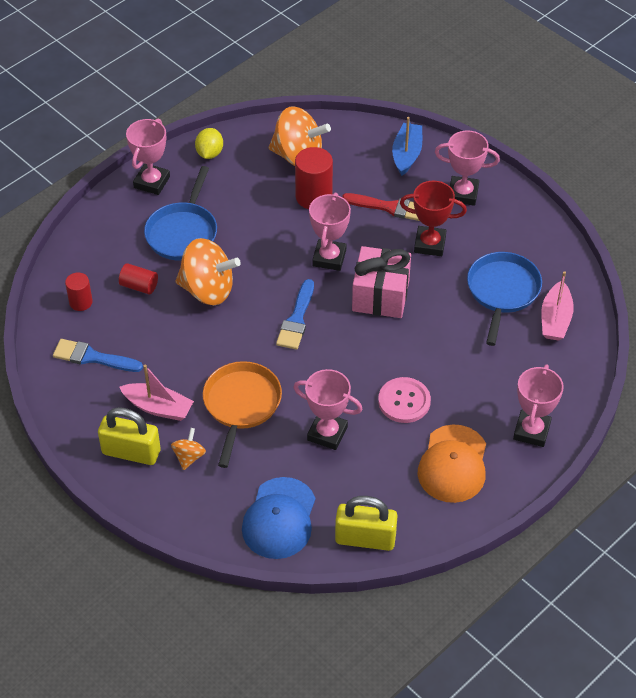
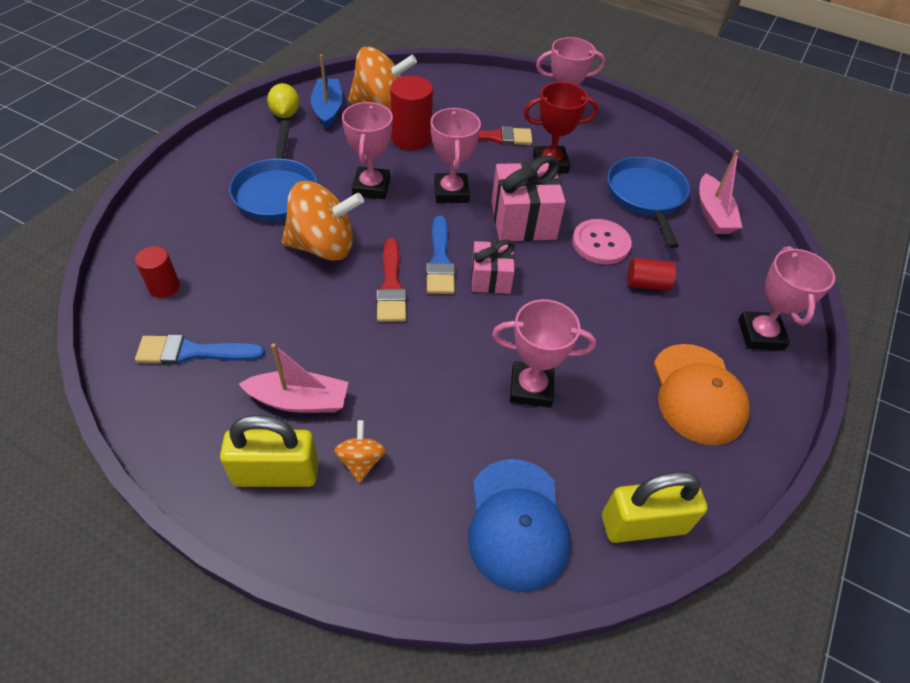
camera: 20 degrees left, 0 degrees up
red cylinder [119,263,158,295] -> red cylinder moved to [627,258,676,291]
pink trophy [126,118,170,195] -> pink trophy moved to [342,102,393,199]
orange pan [203,361,282,468] -> none
pink button [378,377,431,423] -> pink button moved to [572,219,632,265]
blue boat [392,117,422,176] -> blue boat moved to [311,54,343,129]
none -> red brush [376,238,406,322]
none -> pink gift [471,240,515,294]

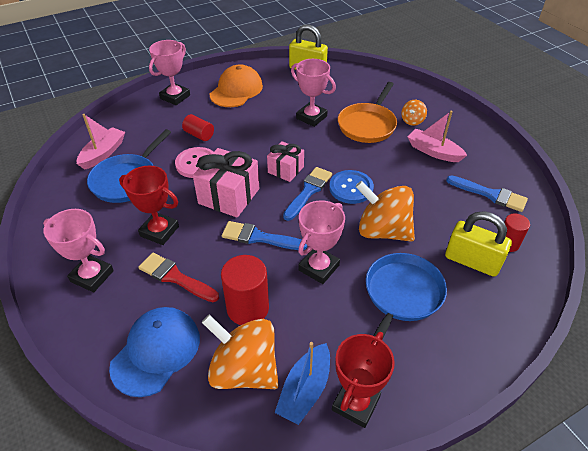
camera: 145 degrees left, 5 degrees down
yellow padlock [220,415,319,487] -> yellow padlock moved to [445,211,512,277]
yellow lemon [267,83,299,118] -> red trophy [332,332,395,428]
red brush [376,238,406,322] -> blue button [329,170,374,204]
pink trophy [431,108,481,203] -> blue brush [222,221,307,250]
blue cap [468,459,570,592] -> blue cap moved to [109,307,200,397]
none -> orange pan [338,82,397,143]

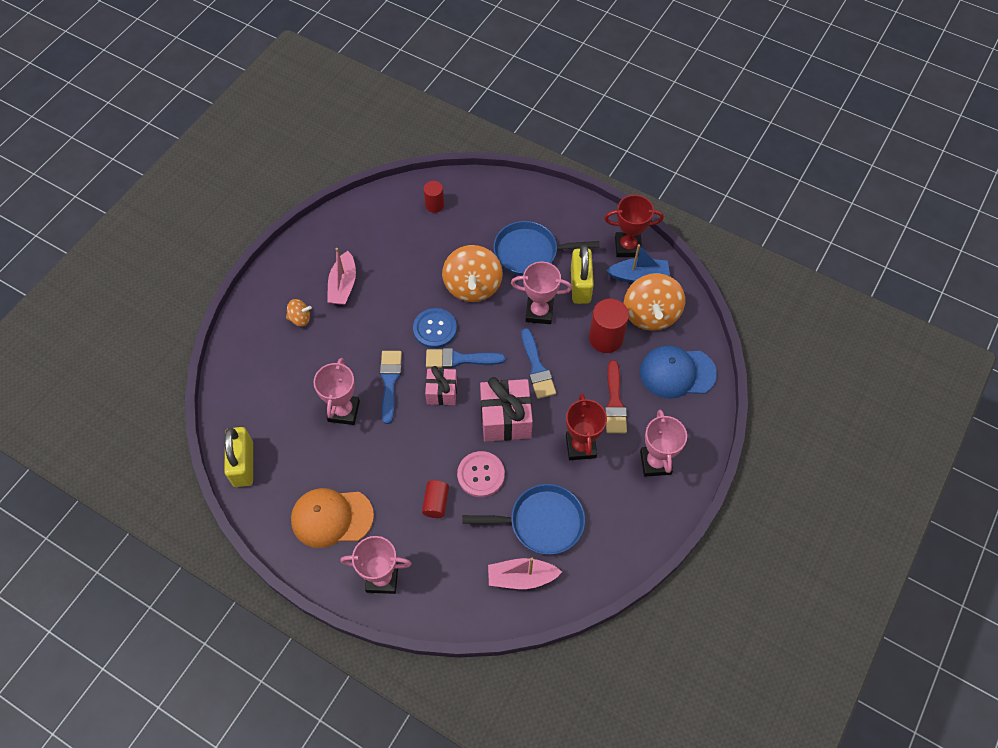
camera: 120 degrees left, 15 degrees up
orange pan [338,82,397,143] -> none
yellow padlock [445,211,512,277] -> yellow padlock moved to [571,245,594,304]
blue brush [446,175,528,212] -> blue brush moved to [380,351,402,424]

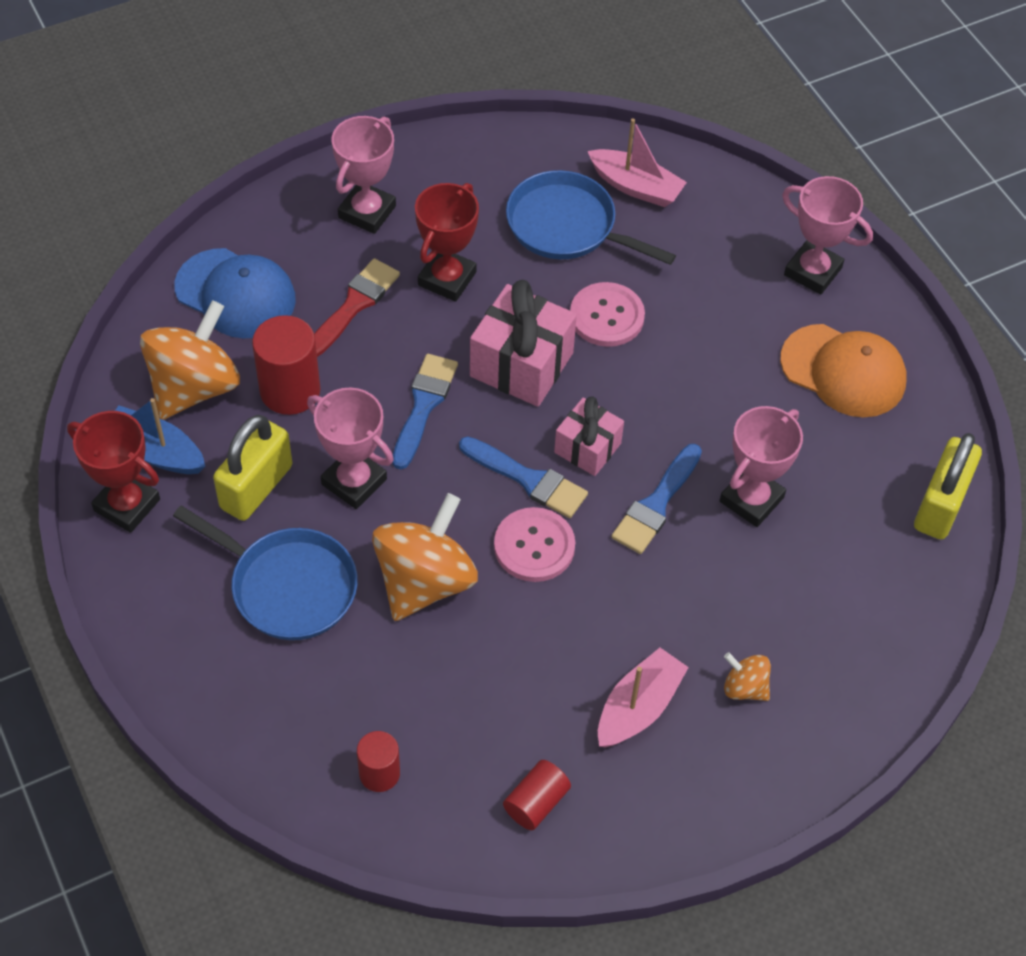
camera: 150 degrees left, 5 degrees down
blue button [413,308,457,348] -> pink button [494,507,575,582]
red cylinder [422,480,449,518] -> red cylinder moved to [503,760,571,830]

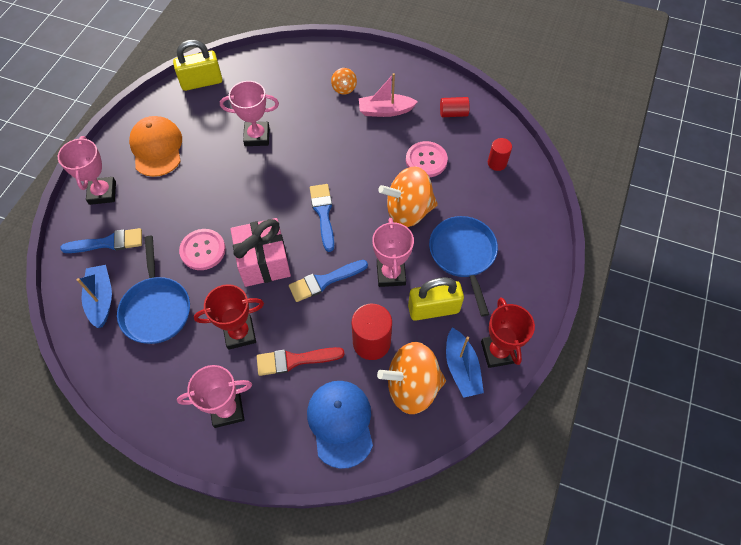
camera: 130 degrees left, 5 degrees up
pink button [494,507,575,582] -> pink button moved to [406,141,448,177]
pink gift [554,396,624,476] -> none
pink boat [587,118,687,207] -> blue boat [77,265,112,328]
blue brush [611,444,702,554] -> blue brush moved to [60,228,142,253]

